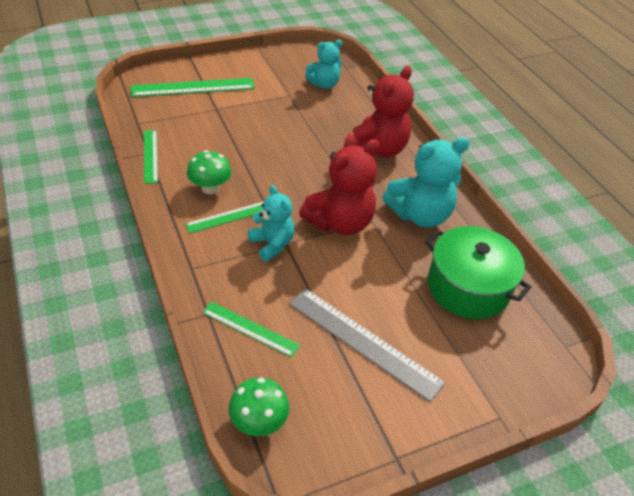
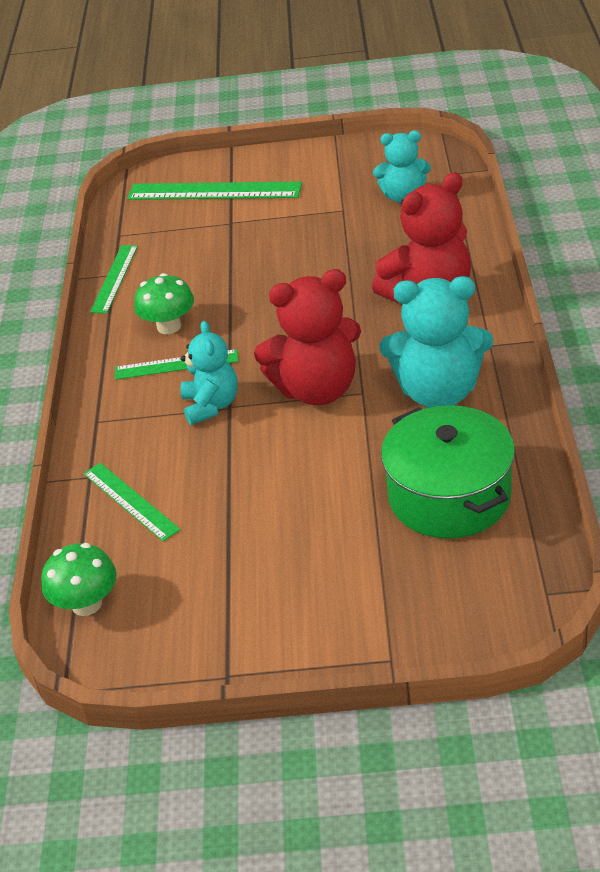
camera: 30 degrees right, 5 degrees down
grey ruler [289,288,445,402] -> none

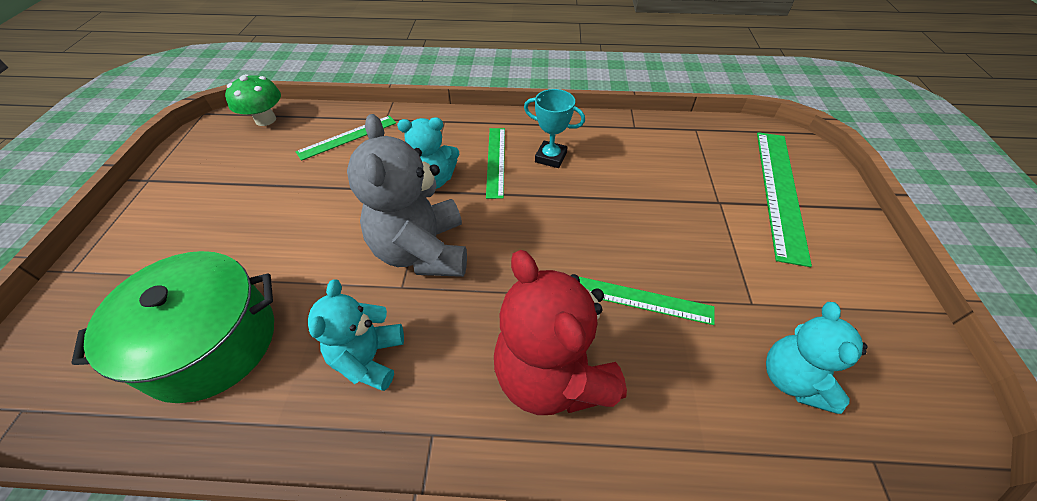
camera: 90 degrees right, 10 degrees up
green ruler [90,245,138,313] -> green ruler moved to [579,277,715,325]
green mushroom [134,273,194,334] -> turquoise trophy [524,89,585,168]
red teddy bear [254,269,361,405] -> grey teddy bear [347,114,467,277]
turquoise teddy bear [379,276,493,408] -> turquoise teddy bear [308,279,404,391], size x0.62

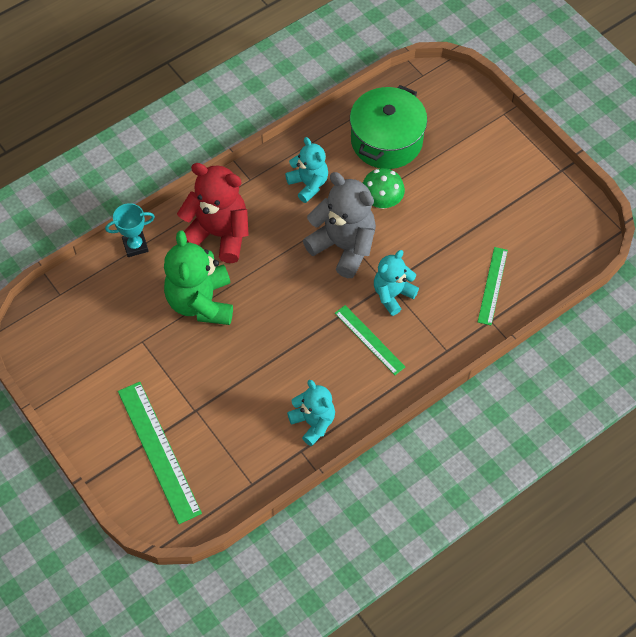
camera: 140 degrees right, 10 degrees up
green mushroom [225,74,281,126] -> green mushroom moved to [363,168,405,209]
turquoise trophy [524,89,585,168] -> turquoise trophy moved to [105,203,155,257]
green ruler [579,277,715,325] -> green teddy bear [164,231,233,325]
turquoise teddy bear [766,302,867,414] -> turquoise teddy bear moved to [287,380,335,446]

